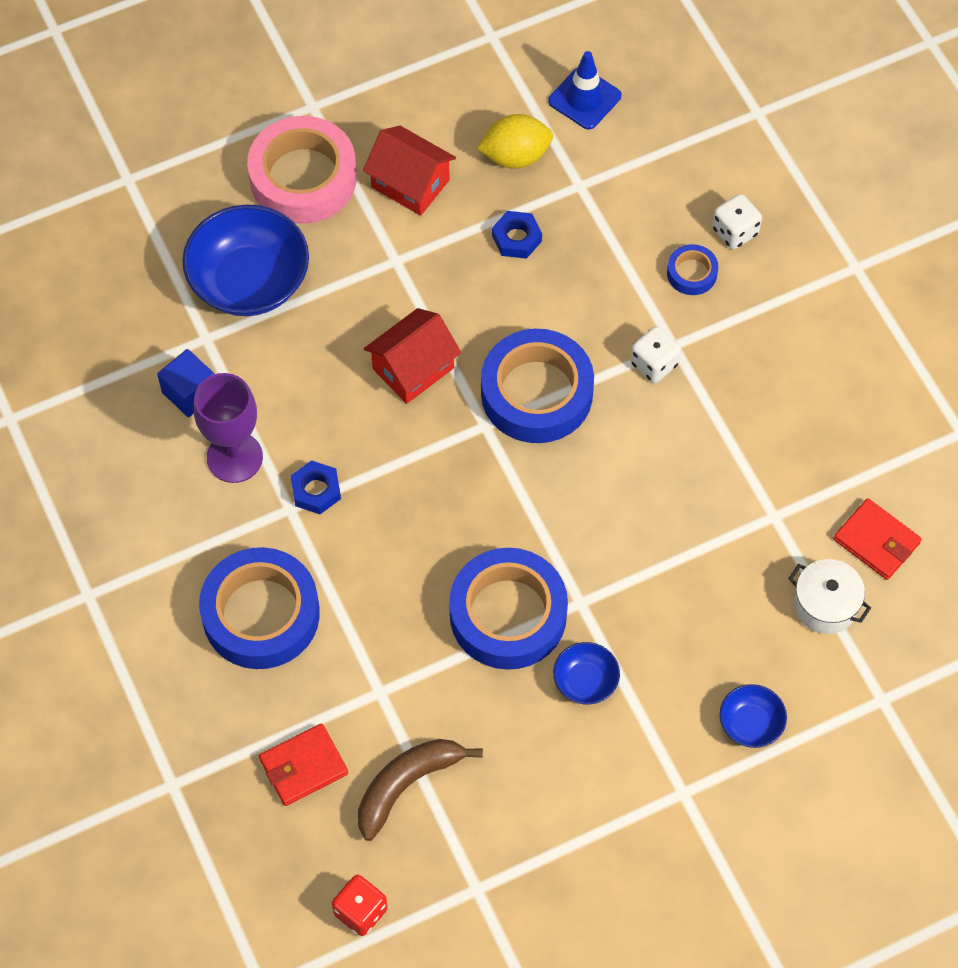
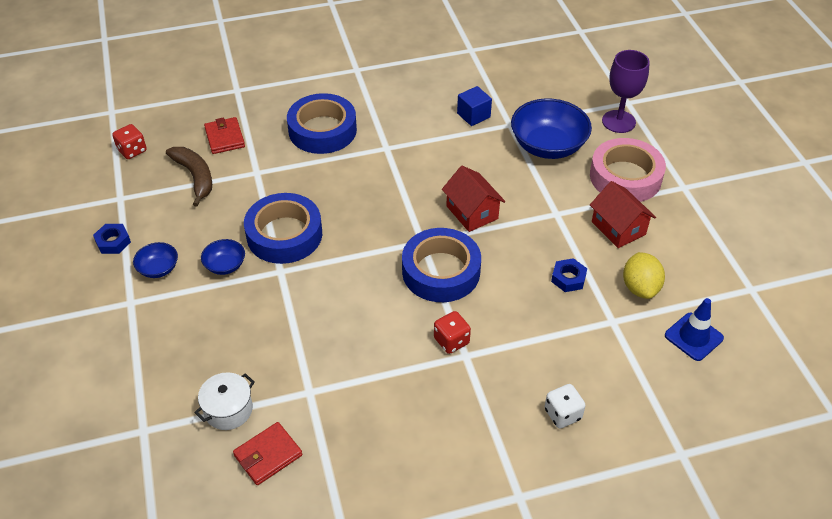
camera: 100 degrees right, 15 degrees down
purple goblet [194,373,263,483] -> purple goblet moved to [602,50,650,133]
blue nut [291,460,341,514] -> blue nut moved to [93,224,131,254]
red house [363,126,456,216] -> red house turned 75 degrees counterclockwise [590,181,656,248]
white dice [630,326,681,383] -> red dice [434,311,471,354]
blue tape [667,244,719,295] -> none
blue bowl [720,684,787,748] -> blue bowl moved to [133,242,178,278]

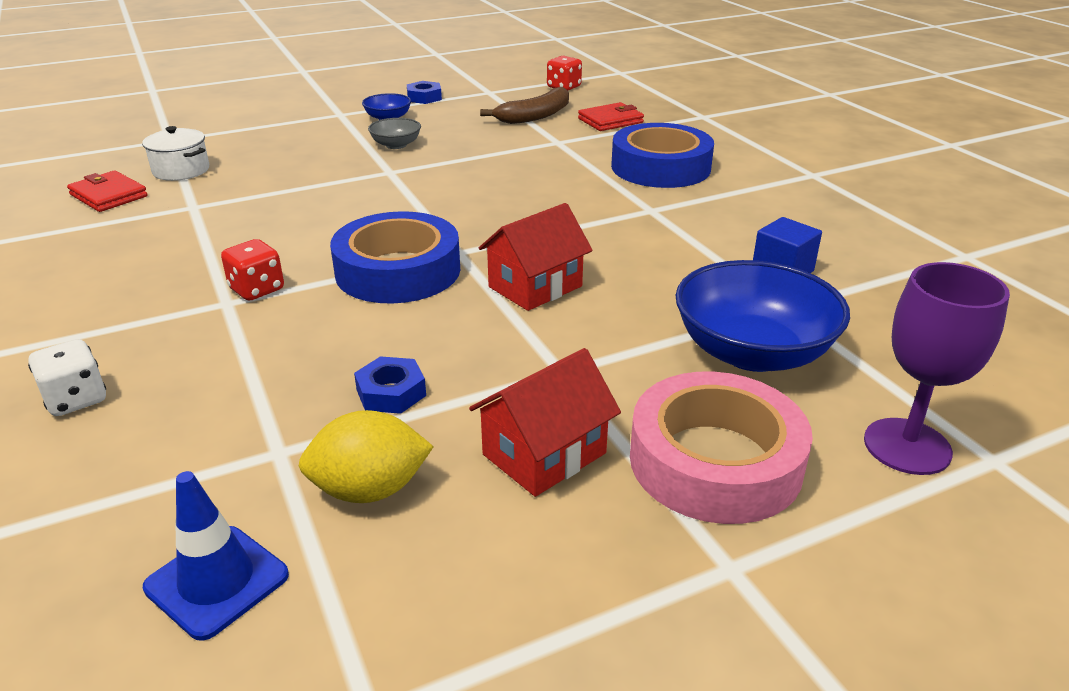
camera: 80 degrees right, 15 degrees down
blue bowl [201,239,245,275] -> grey bowl [368,118,421,149]
blue tape [244,193,322,264] -> none

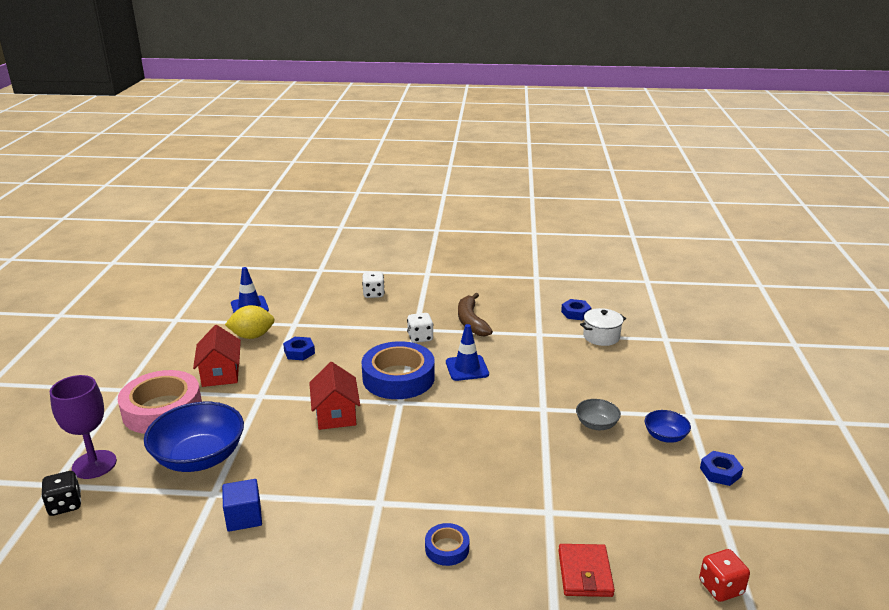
camera: 120 degrees right, 5 degrees down
red wallet [67,170,148,212] -> blue nut [561,299,592,320]
red dice [221,239,284,300] -> white dice [407,313,433,343]
yellow lemon [299,410,434,503] -> yellow lemon turned 60 degrees clockwise [225,305,275,339]
brown banana [480,87,569,124] -> brown banana moved to [458,293,493,336]
blue tape [611,123,714,188] -> blue tape [425,523,469,566], size x0.46
none -> black dice [41,471,81,516]
none -> blue traffic cone [446,324,489,381]

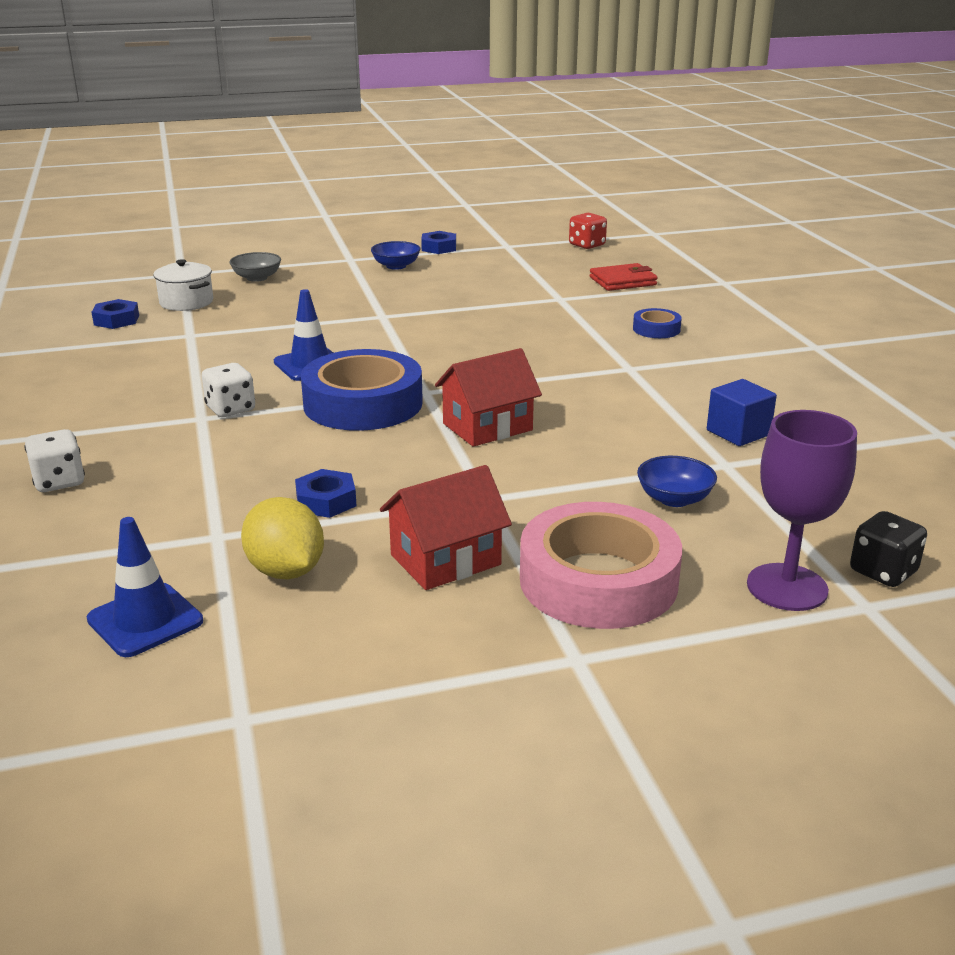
camera: 110 degrees left, 0 degrees up
blue bowl [144,402,244,472] -> blue bowl [637,456,717,507], size x0.49
brown banana [458,293,493,336] -> none
grey bowl [576,399,621,430] -> grey bowl moved to [229,252,281,282]

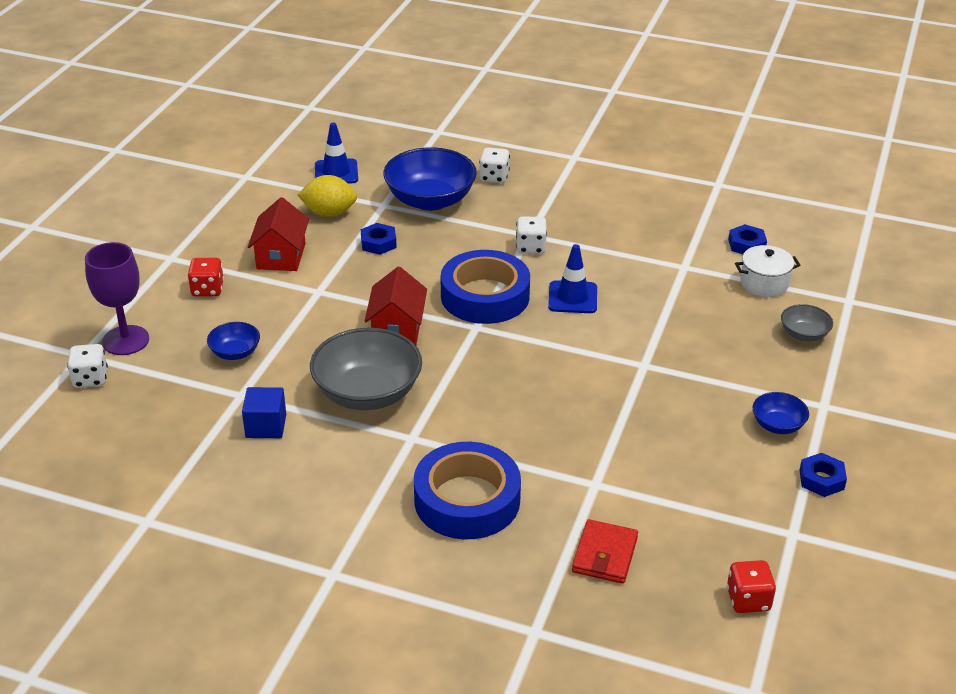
camera: 125 degrees right, 10 degrees up
pink tape [520,502,682,629] -> red dice [188,258,224,297]
blue tape [633,308,682,338] -> blue tape [414,442,521,539], size x2.17
black dice [850,511,927,587] -> white dice [67,344,108,388]
none -> grey bowl [310,328,422,410]
none -> blue bowl [383,147,477,211]

